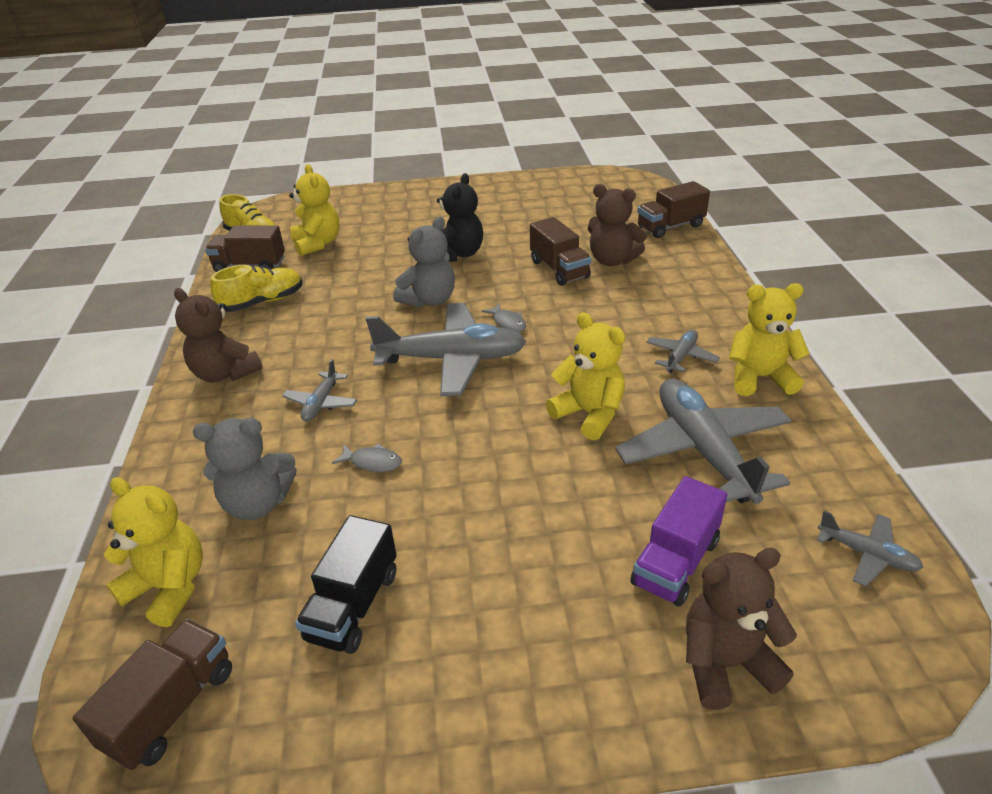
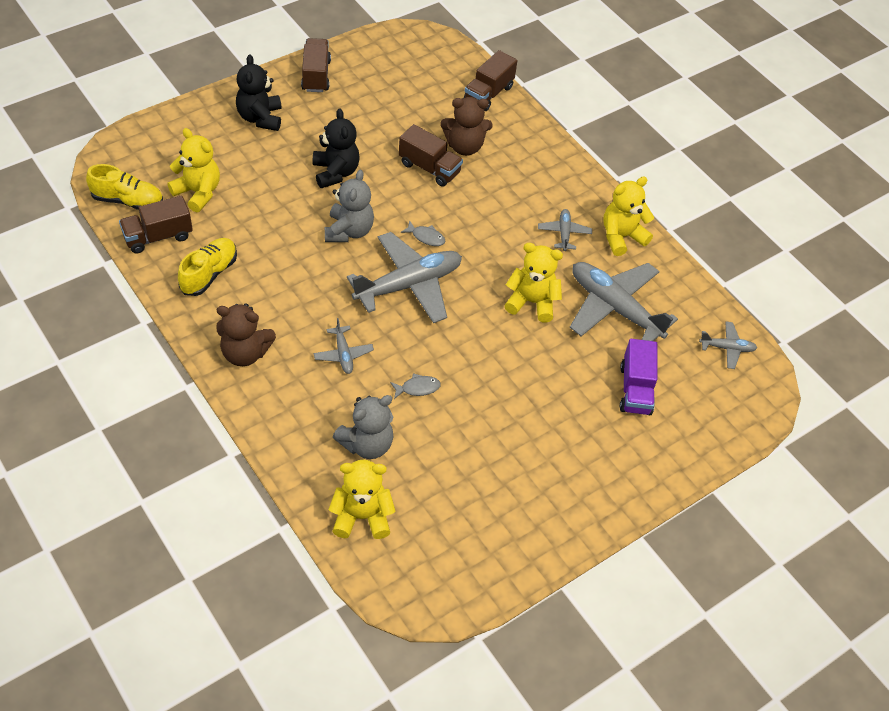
camera: 35 degrees left, 15 degrees up
brown truck [73,619,232,770] -> brown truck moved to [301,38,331,92]
black truck [295,515,397,654] -> none
brown teddy bear [686,548,797,710] -> none
none -> black teddy bear [236,54,282,131]

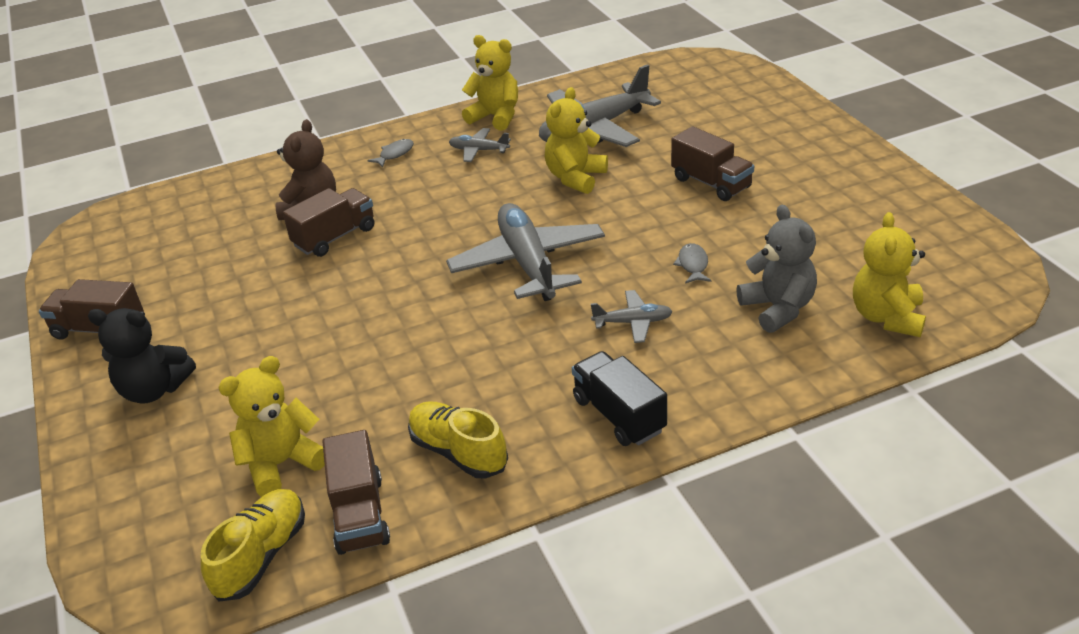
camera: 70 degrees left, 15 degrees down
brown teddy bear [216,304,276,366] -> black truck [572,351,667,446]
black teddy bear [312,109,360,188] -> none
grey teddy bear [325,170,374,242] -> none
grey fish [401,220,445,246] -> grey fish moved to [367,139,414,168]
brown truck [464,50,517,111] -> brown truck moved to [671,126,754,201]
yellow teddy bear [603,176,654,256] -> yellow teddy bear turned 135 degrees clockwise [462,35,518,131]
purple truck [620,339,657,415] -> none
grey plane [699,322,757,369] -> none

